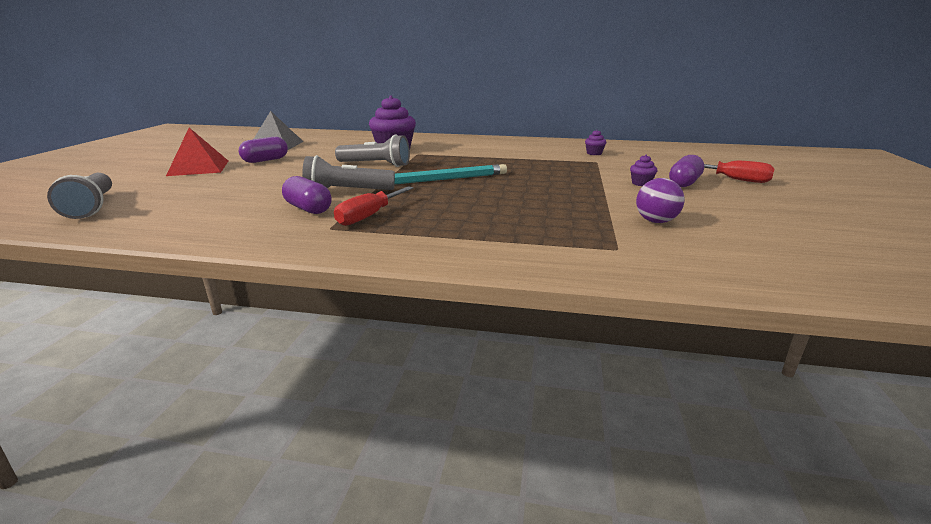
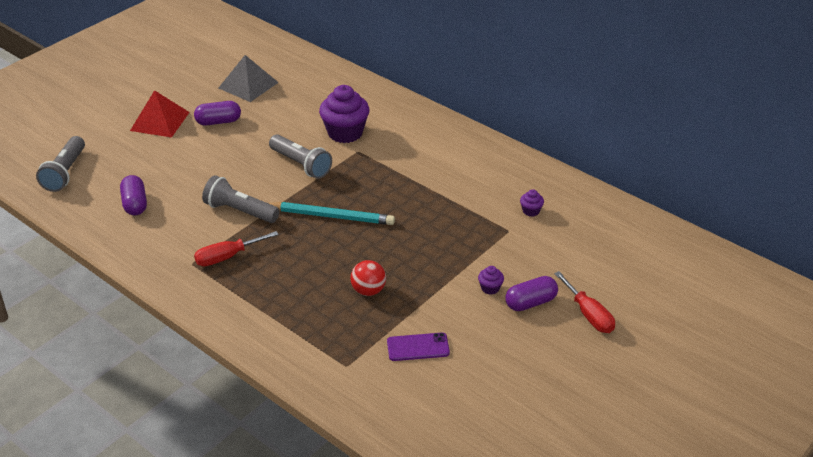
camera: 30 degrees right, 15 degrees up
purple capsule [282,176,332,214] -> purple capsule moved to [120,175,147,215]
purple ball [636,178,685,223] -> purple phone [387,333,450,361]
none -> red ball [350,260,386,296]

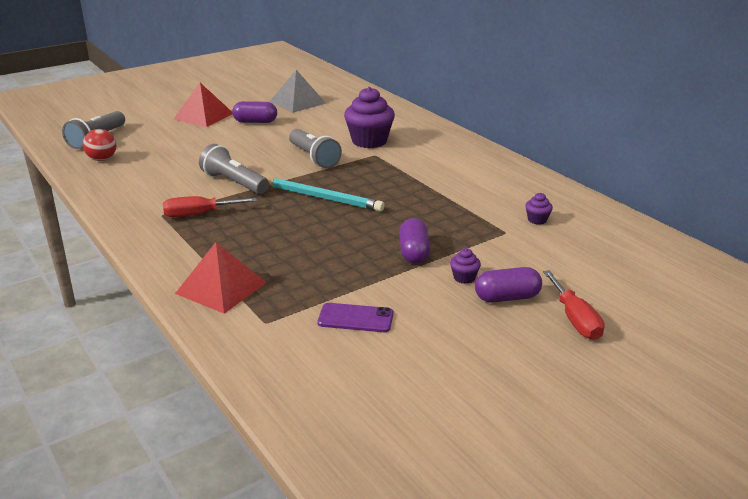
camera: 15 degrees right, 10 degrees down
purple capsule [120,175,147,215] -> purple capsule moved to [399,218,430,264]
red ball [350,260,386,296] -> red ball moved to [83,129,116,161]
none -> red pyramid [175,242,267,314]

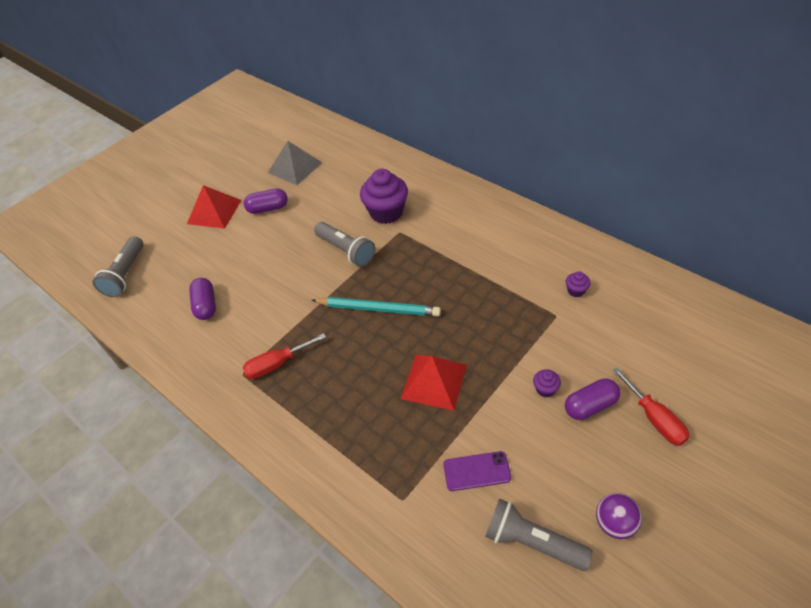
camera: 10 degrees left, 20 degrees up
red ball [83,129,116,161] -> none
red pyramid [175,242,267,314] -> red pyramid moved to [401,355,467,411]
grey flashlight [199,144,269,194] -> grey flashlight moved to [485,498,593,571]
purple capsule [399,218,430,264] -> purple capsule moved to [189,278,216,320]
none -> purple ball [596,493,642,539]

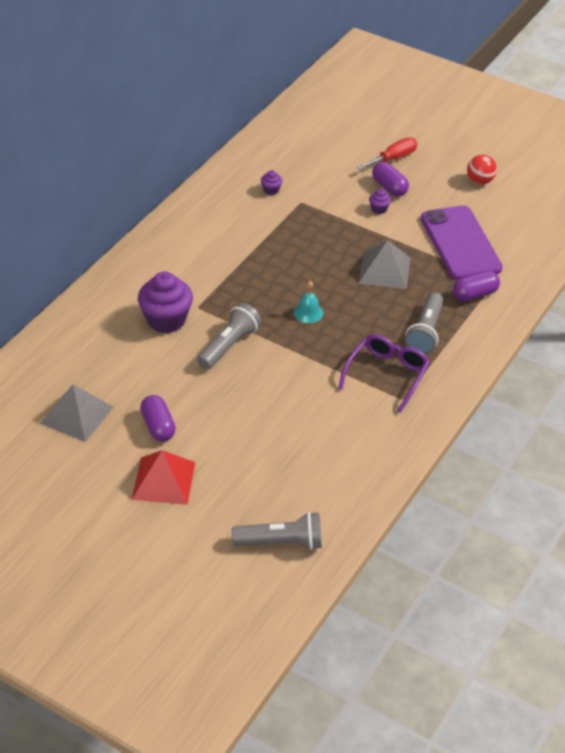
camera: 105 degrees left, 5 degrees down
purple capsule [189,278,216,320] -> purple capsule moved to [453,271,500,301]
red screwdriver [243,333,326,379] -> purple glasses [338,334,430,413]
turquoise pencil [311,297,441,317] -> turquoise bell [294,281,323,323]
red pyramid [401,355,467,411] -> grey pyramid [358,240,411,289]
purple phone [443,451,511,491] -> purple phone [421,205,503,280], size x2.08
grey flashlight [485,498,593,571] -> grey flashlight moved to [405,292,444,355]
purple ball [596,493,642,539] -> red ball [467,155,497,184]

